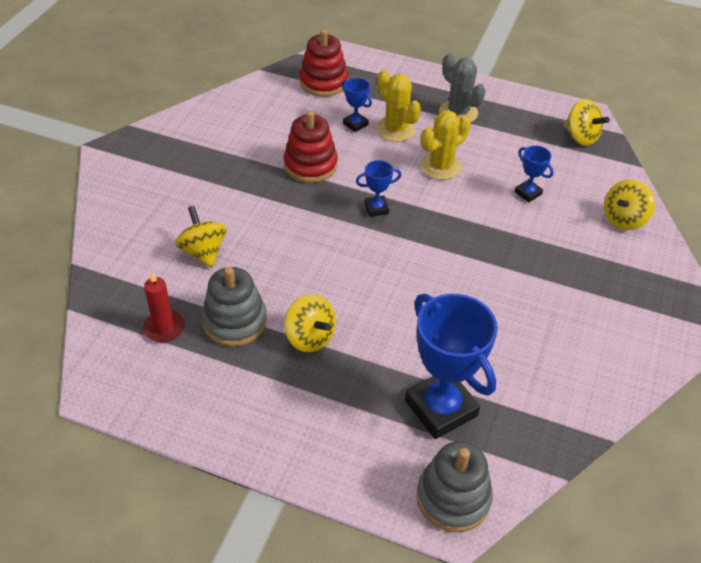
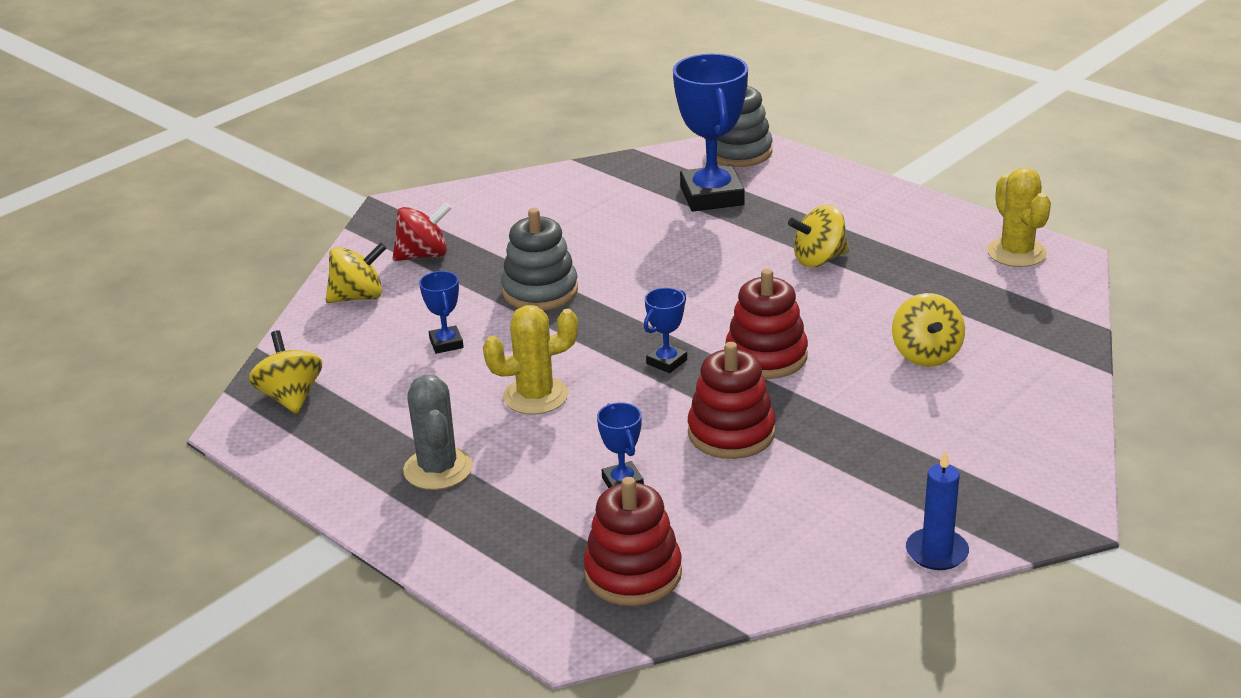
camera: 155 degrees left, 15 degrees down
red candle [143,272,185,342] -> none
grey stacking toy [202,267,267,347] -> grey stacking toy moved to [501,208,578,311]
yellow spinning top [284,294,336,352] -> yellow spinning top turned 90 degrees counterclockwise [788,205,849,267]
blue trophy [356,160,401,217] -> blue trophy turned 60 degrees counterclockwise [644,288,687,373]
yellow cactus [376,70,421,142] -> yellow cactus moved to [987,168,1051,267]
none -> red spinning top [393,203,452,261]
none -> red stacking toy [726,269,808,379]
none -> blue candle [906,450,969,570]

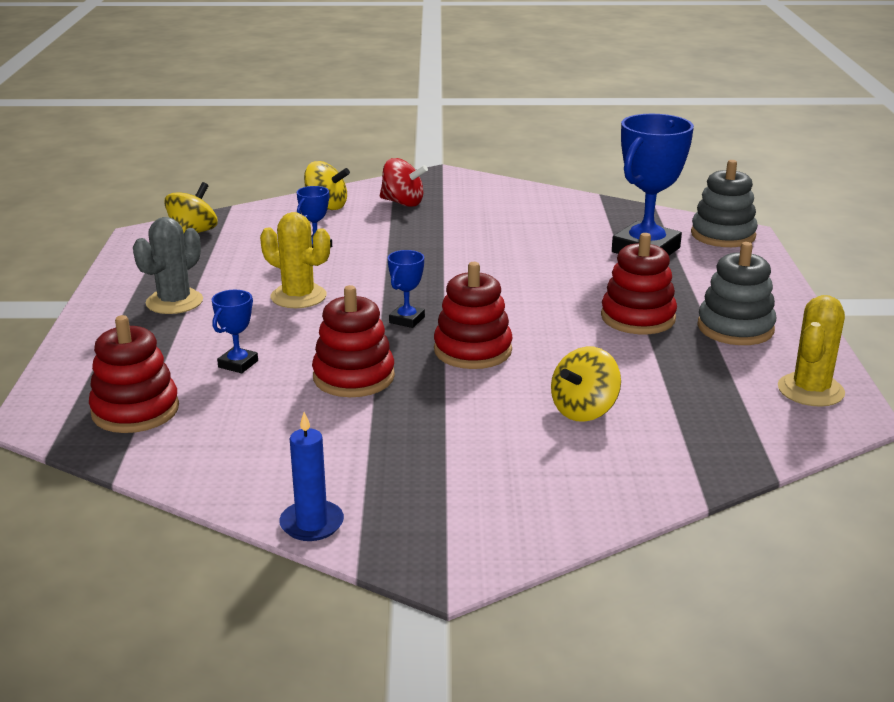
camera: 45 degrees right, 5 degrees down
grey stacking toy [501,208,578,311] -> grey stacking toy moved to [697,242,776,345]
blue trophy [644,288,687,373] -> blue trophy turned 60 degrees counterclockwise [388,250,425,328]
yellow spinning top [788,205,849,267] -> red stacking toy [601,233,677,334]

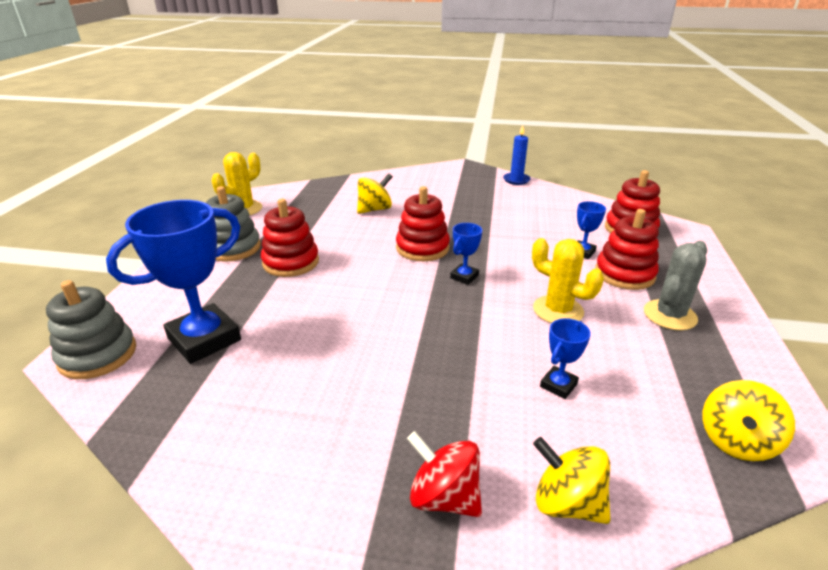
camera: 170 degrees left, 5 degrees up
red stacking toy [312,285,395,397] -> red stacking toy moved to [595,209,659,290]

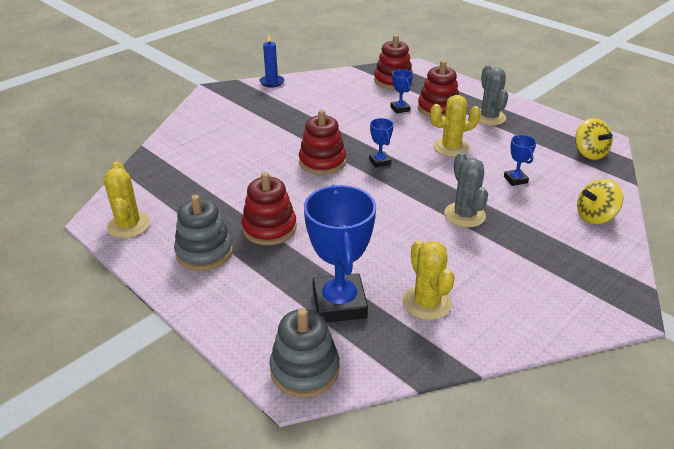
camera: 55 degrees left, 5 degrees up
yellow spinning top [357,173,393,214] -> none
red spinning top [407,431,482,517] -> none
none -> yellow cactus [403,240,455,320]
none -> grey cactus [444,152,488,228]

